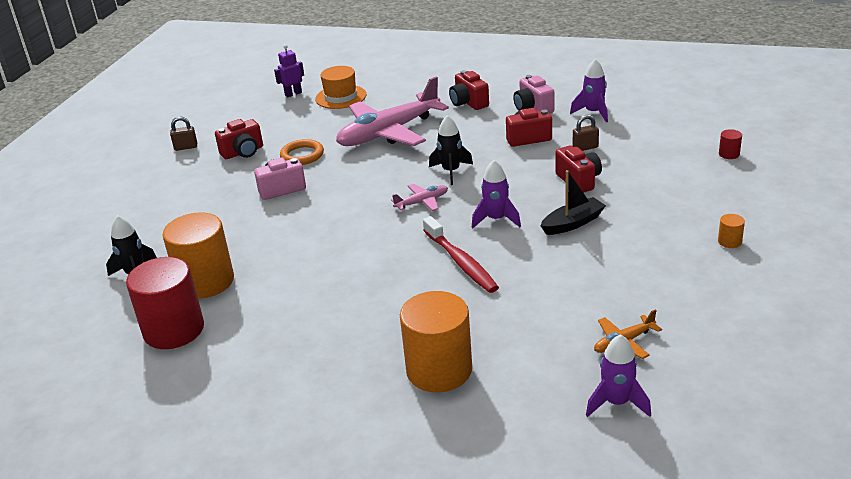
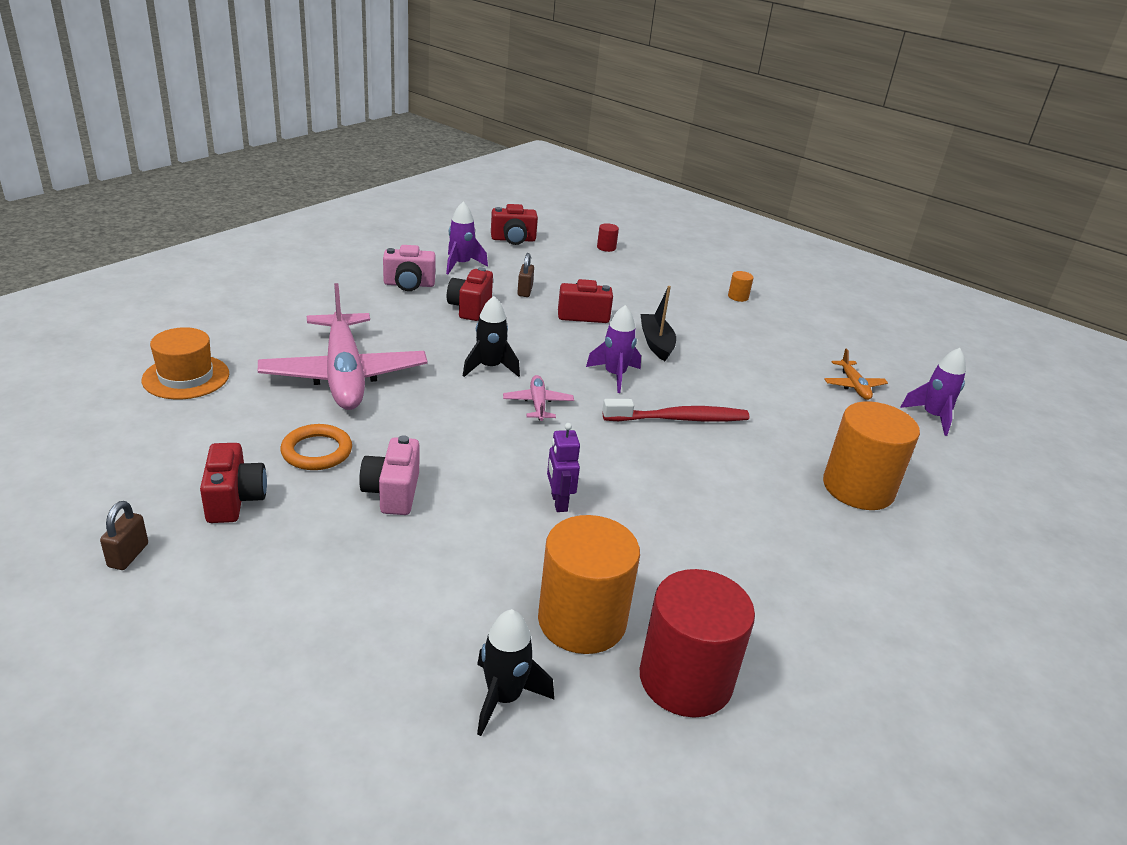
camera: 75 degrees left, 0 degrees up
purple robot [274,45,304,97] -> purple robot moved to [547,423,580,512]
red camera [449,70,489,110] -> red camera moved to [491,204,538,245]

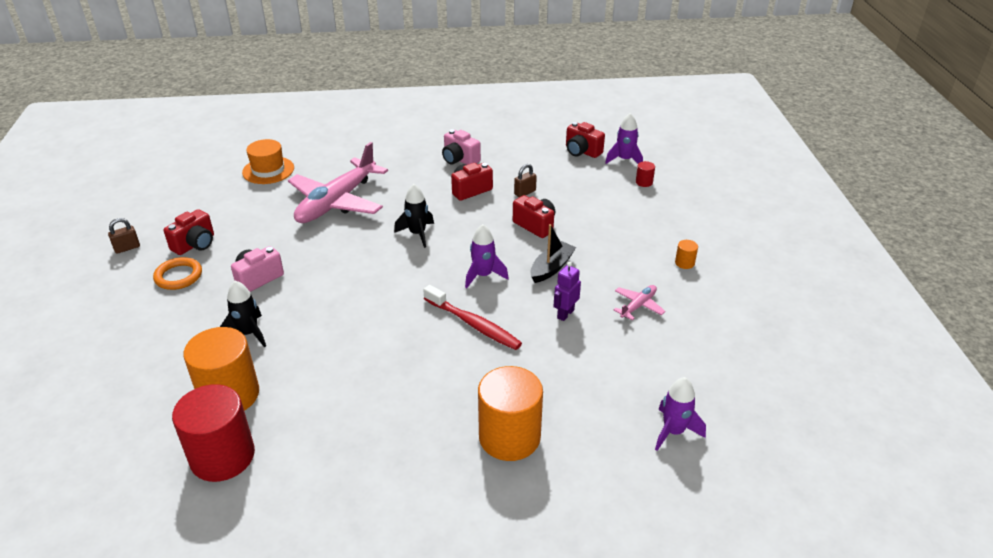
camera: 50 degrees right, 5 degrees up
orange ring [280,424,352,470] -> orange ring moved to [153,257,202,290]
purple rocket [446,201,488,274] -> purple rocket moved to [605,113,643,164]
black rocket [477,609,554,736] -> black rocket moved to [220,281,266,347]
pink plane [503,375,574,421] -> pink plane moved to [613,285,666,320]
purple robot [547,423,580,512] -> purple robot moved to [553,262,581,321]
orange plane [824,348,888,400] -> none

